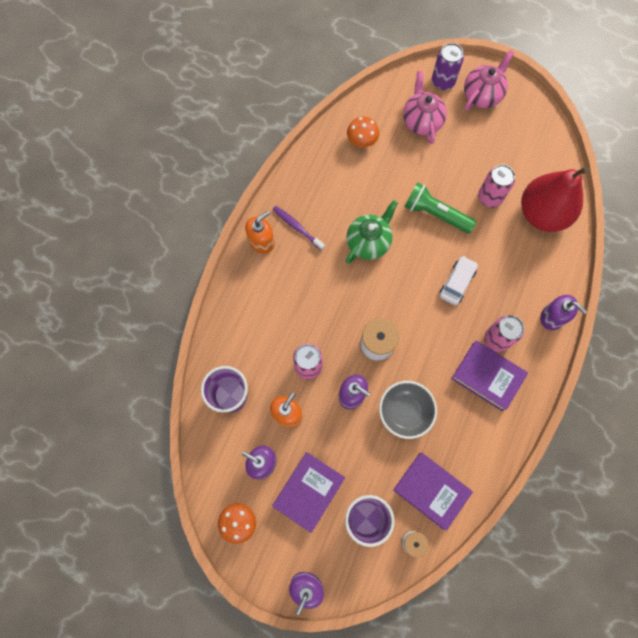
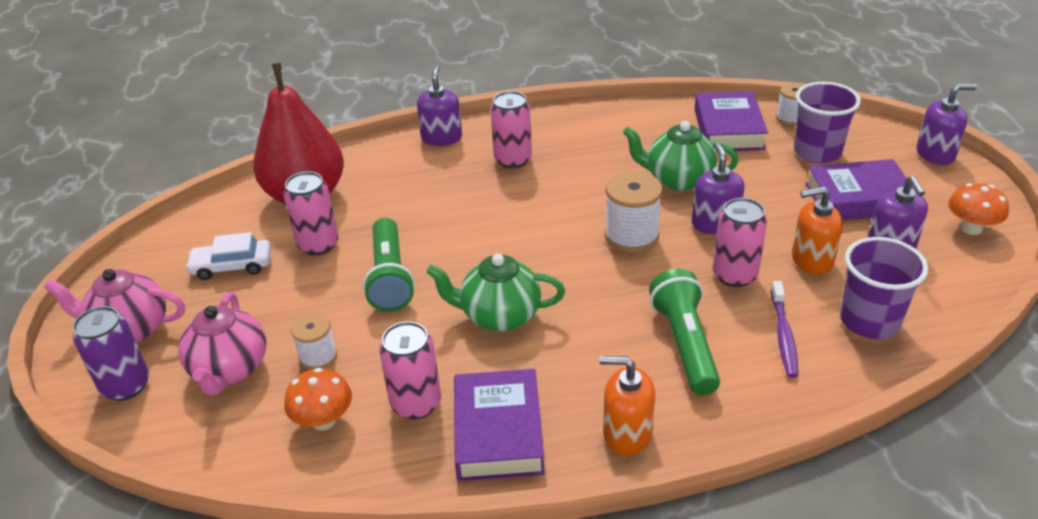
camera: 125 degrees left, 35 degrees down
purple toothbrush [272,206,325,251] -> purple toothbrush moved to [771,281,798,378]
grey bowl [379,381,437,439] -> green teapot [623,121,739,191]
pink teapot [403,71,447,144] -> pink teapot turned 45 degrees counterclockwise [178,292,266,395]
white car [440,256,478,306] -> white car moved to [186,232,271,280]
purple book [451,341,528,412] -> purple book moved to [454,369,545,481]
none -> white spool [291,313,337,370]
none -> pink can [379,321,441,419]
none -> green flashlight [649,269,720,395]

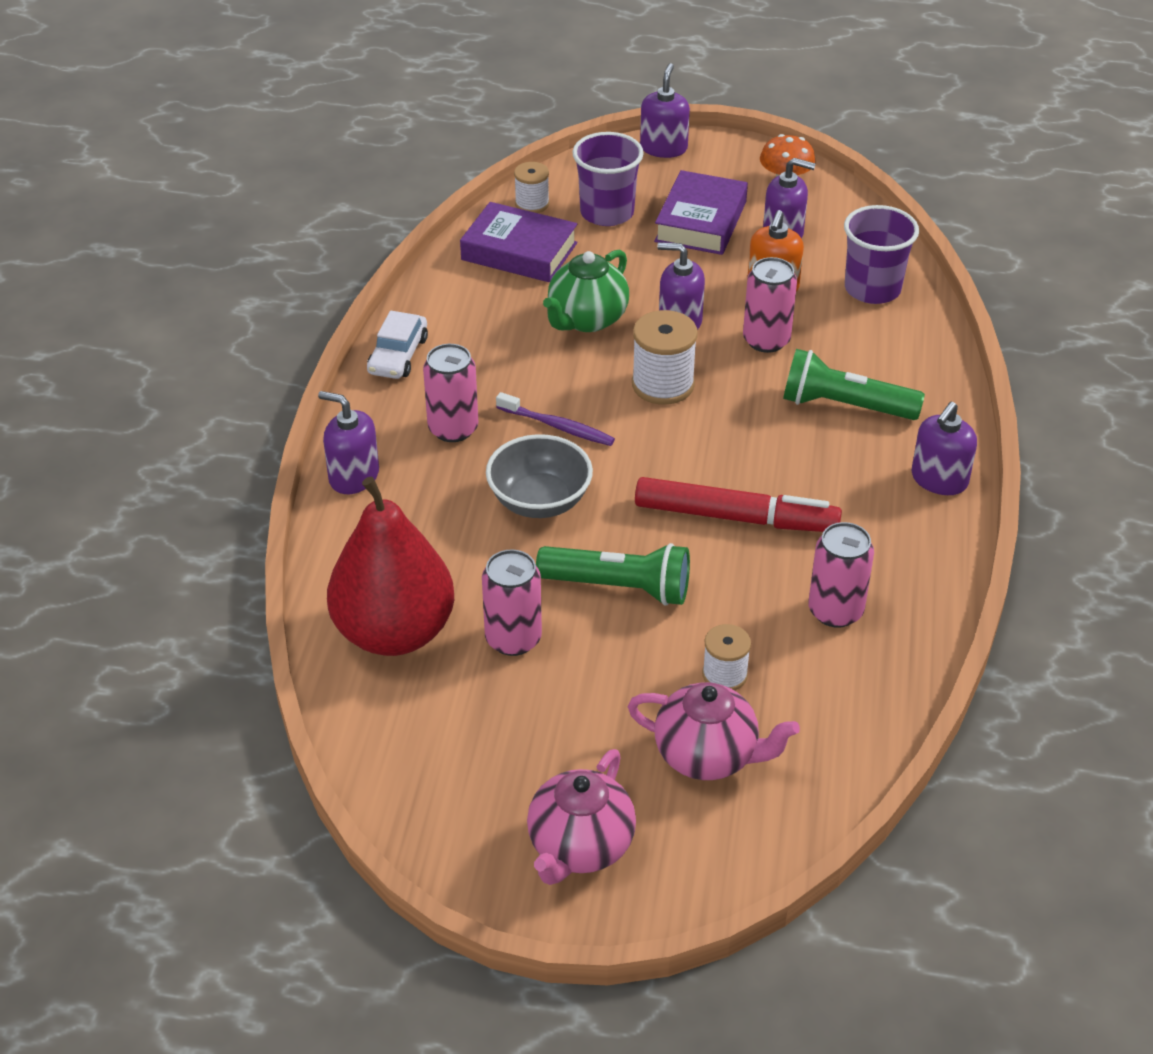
camera: 70 degrees left, 5 degrees up
purple can [73,306,149,401] -> none
white car [186,232,271,280] -> white car moved to [367,311,428,379]
orange mushroom [284,368,352,430] -> none
green teapot [426,254,565,332] -> red marker [635,477,842,532]
purple book [454,369,545,481] -> none
orange soap dispenser [600,356,655,456] -> purple soap dispenser [911,402,977,495]
purple toothbrush [771,281,798,378] -> purple toothbrush moved to [496,392,615,446]
none -> grey bowl [486,434,593,518]

